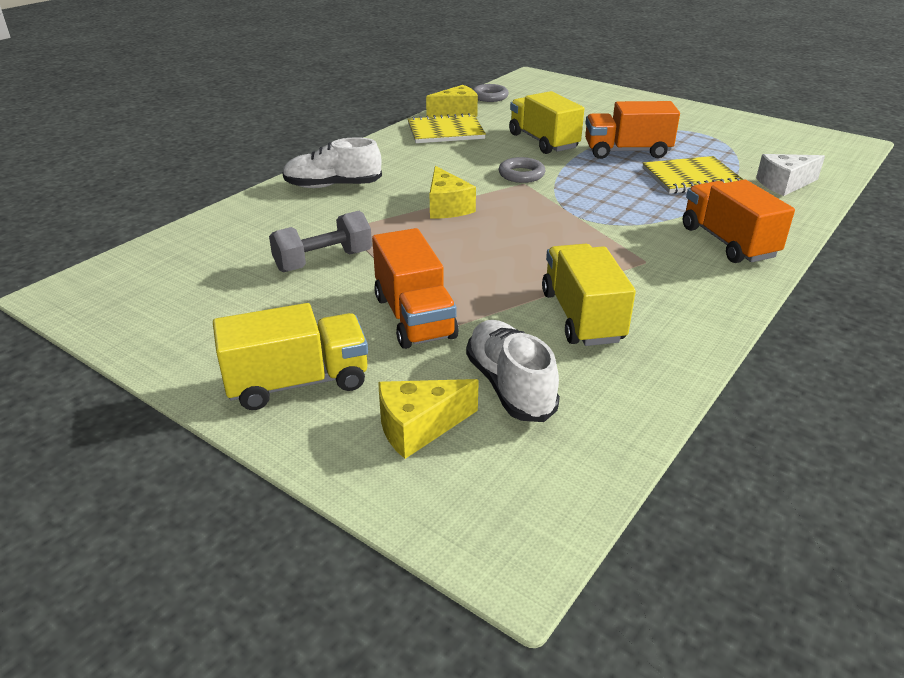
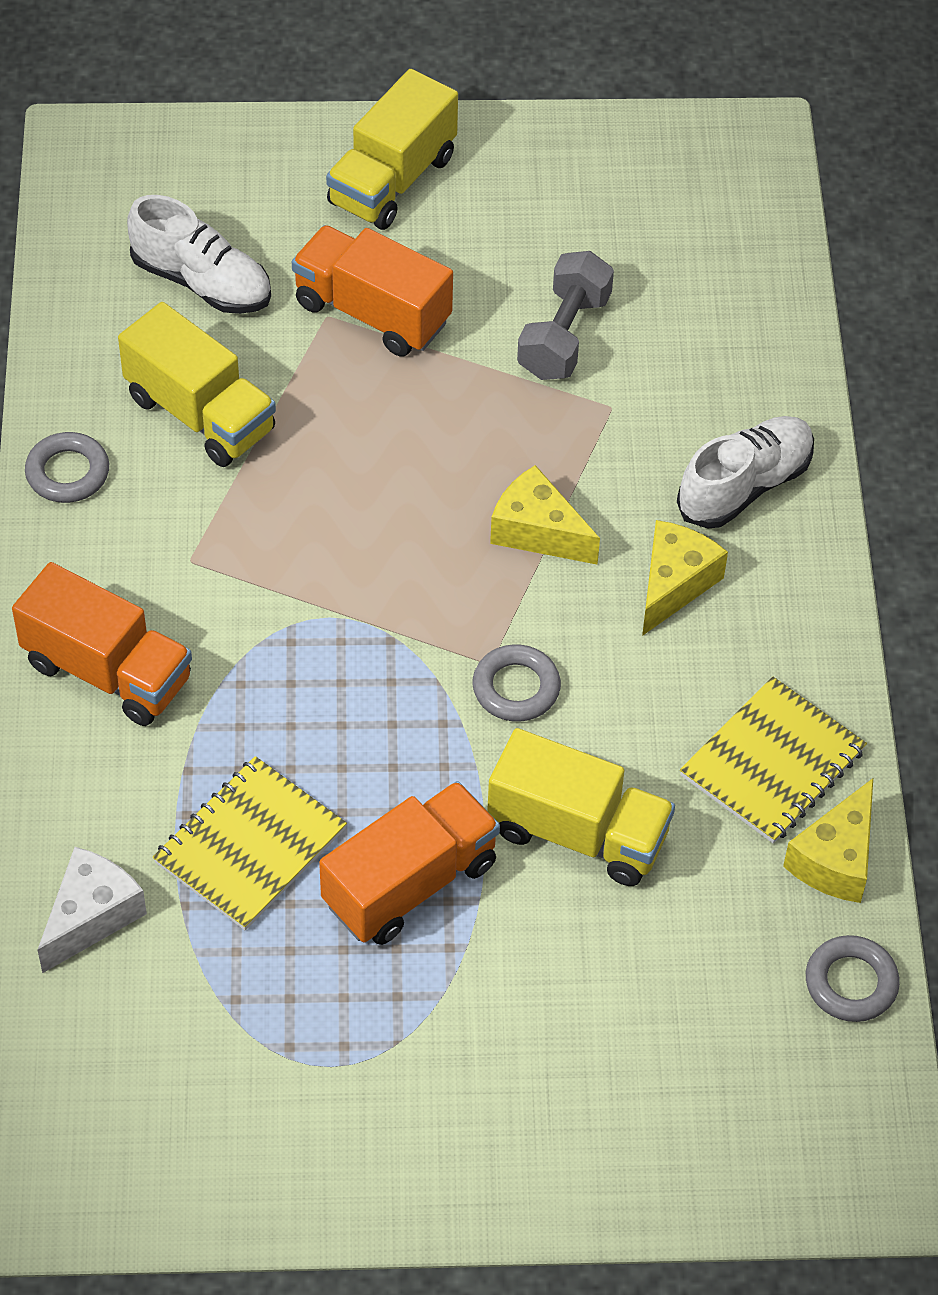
camera: 140 degrees right, 20 degrees up
yellow cheese [378,379,479,459] -> yellow cheese moved to [642,520,728,636]
none -> grey ring [25,432,109,503]

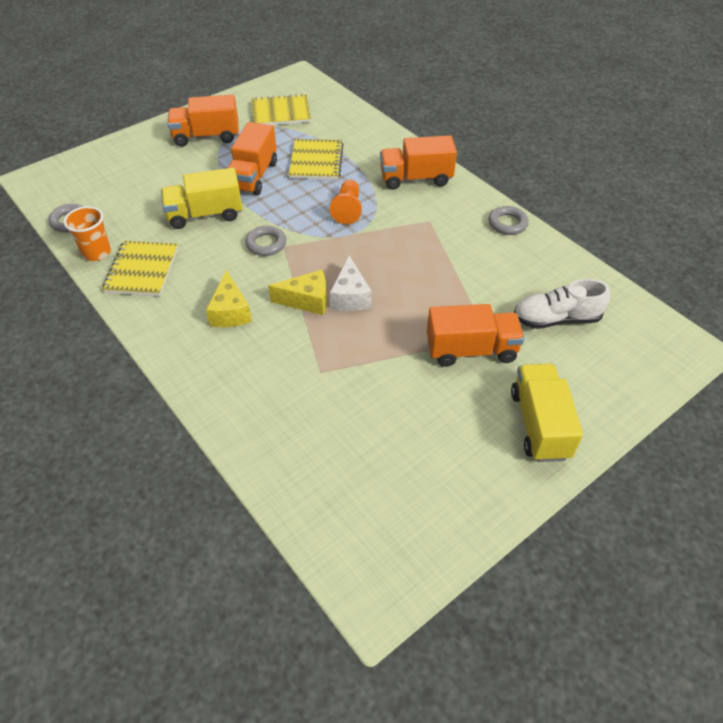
camera: 145 degrees right, 5 degrees down
white cheese [38,847,147,973] -> white cheese moved to [330,255,372,311]
yellow truck [118,302,276,467] -> none
grey dumbbell [517,251,614,380] -> none
white shoe [677,416,814,528] -> none
yellow cheese [783,778,873,903] -> orange cup [63,206,111,261]
none -> orange truck [168,95,239,147]
none -> yellow notebook [251,94,311,125]
none -> orange pawn [330,180,362,224]

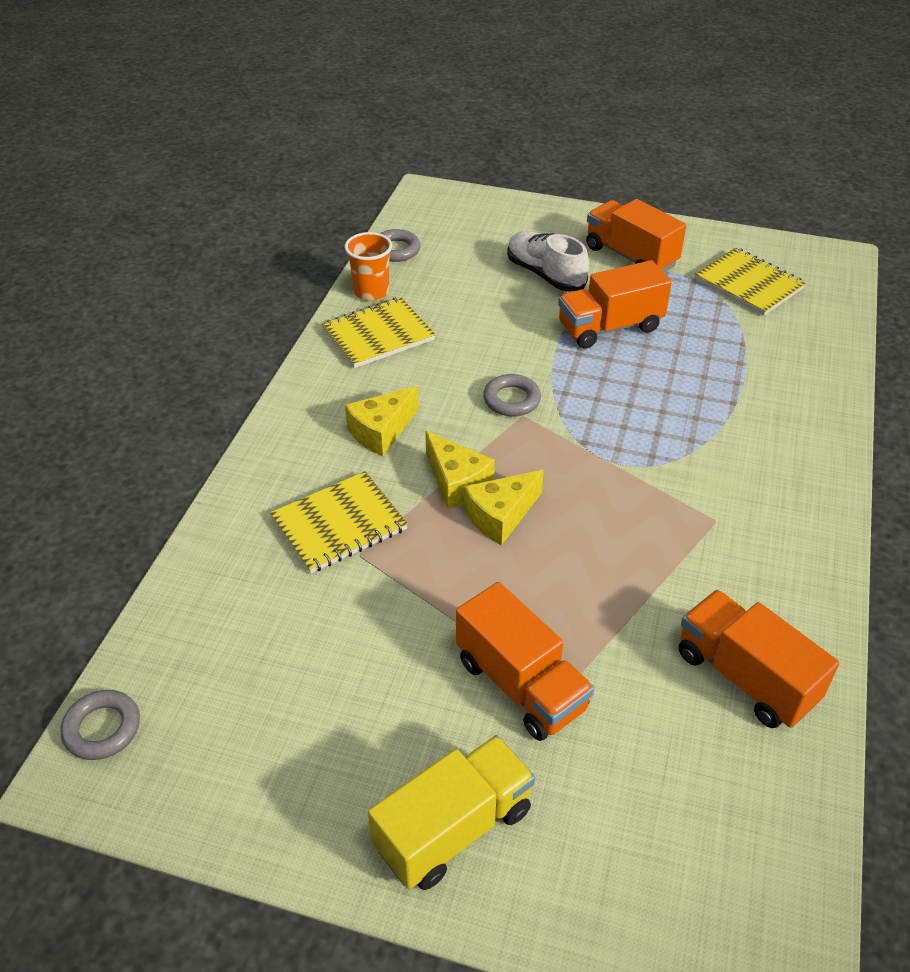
camera: 55 degrees right, 5 degrees down
yellow truck [161,168,242,229] -> none
yellow notebook [289,139,344,180] -> yellow notebook moved to [270,471,408,573]
orange pawn [330,180,362,224] -> none
white cheese [330,255,372,311] -> yellow cheese [464,470,544,545]
orange truck [380,135,457,190] -> orange truck moved to [679,590,839,728]
grey ring [489,206,529,235] -> grey ring moved to [60,690,140,760]
white shoe [514,279,610,329] -> white shoe moved to [507,231,589,292]

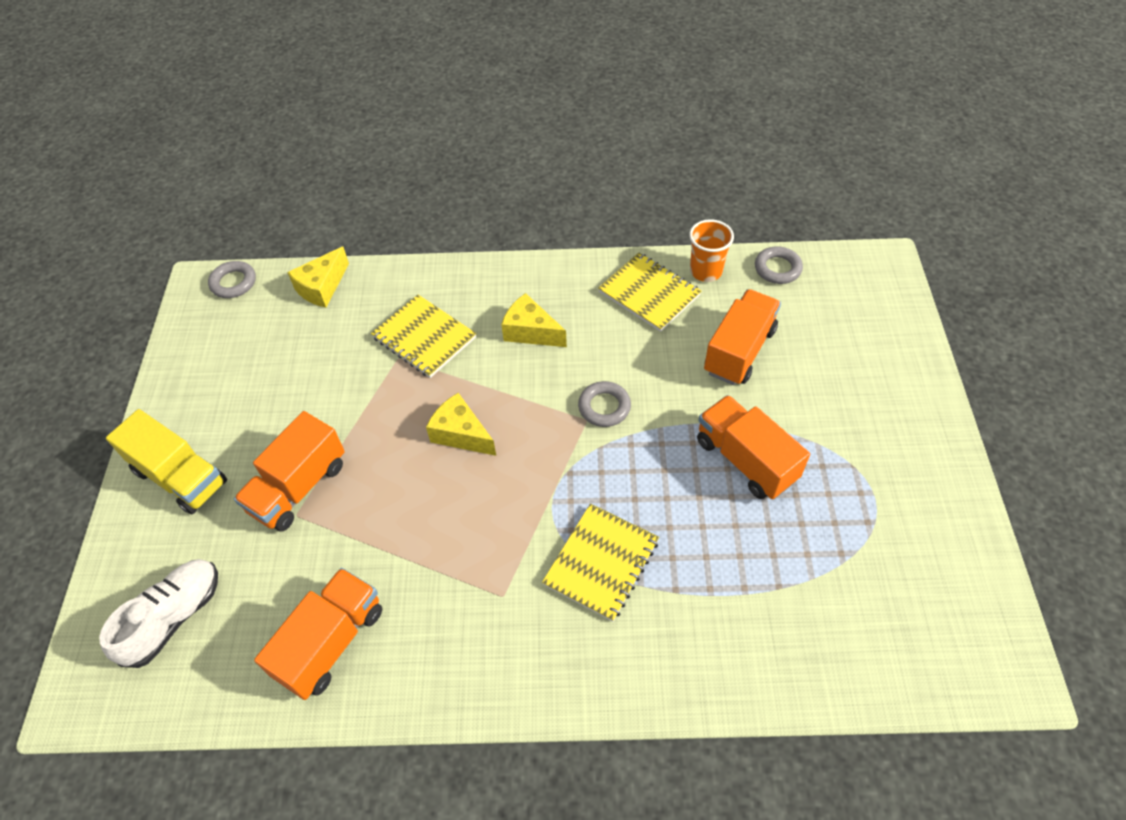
camera: 75 degrees right, 10 degrees up
yellow cheese [425,431,495,509] -> yellow cheese moved to [287,247,349,308]
white shoe [507,231,589,292] -> white shoe moved to [99,559,218,668]
orange truck [586,199,686,272] -> orange truck moved to [704,289,781,385]
yellow notebook [694,248,806,315] -> yellow notebook moved to [542,503,659,622]

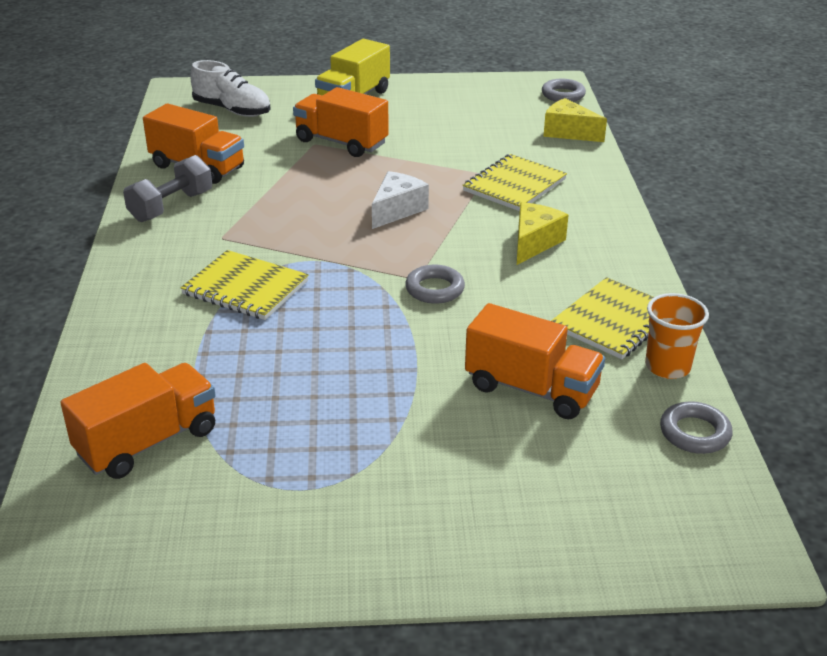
camera: 85 degrees right, 20 degrees down
yellow cheese [426,393,496,456] -> white cheese [372,171,429,229]
orange truck [697,395,810,499] -> orange truck moved to [60,363,216,479]
none -> grey dumbbell [123,155,212,222]

